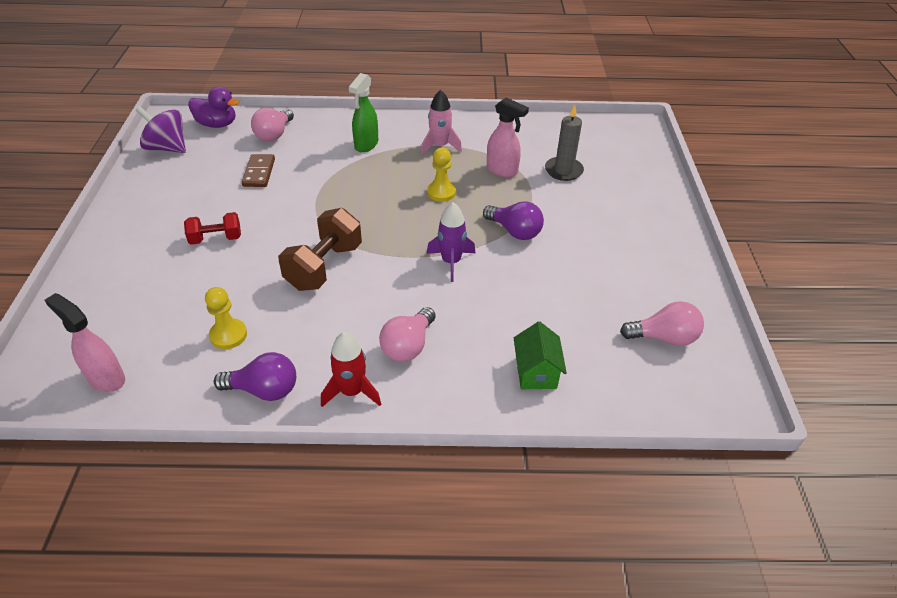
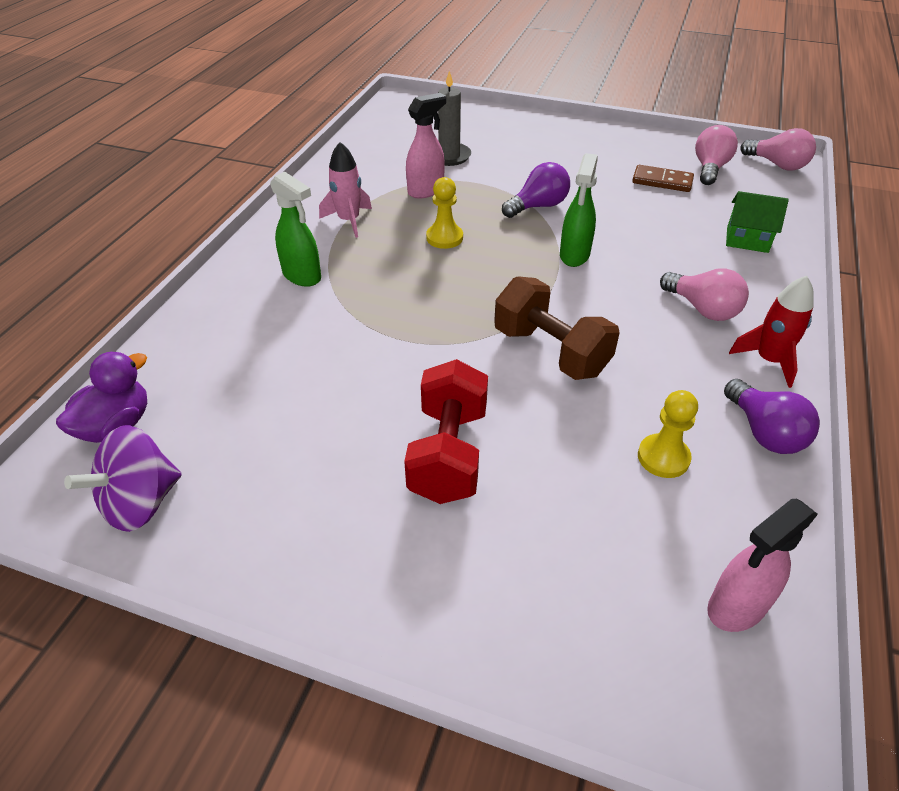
camera: 70 degrees left, 0 degrees up
red dumbbell [184,212,241,245] -> red dumbbell [404,359,488,504], size x1.65
purple light bulb [214,352,296,401] -> purple light bulb turned 135 degrees clockwise [724,379,820,454]
brown domino [242,154,275,187] -> brown domino moved to [632,165,694,192]
pink light bulb [251,108,294,141] -> pink light bulb moved to [740,128,816,170]
purple rocket [426,202,475,282] -> green spray bottle [560,153,598,267]

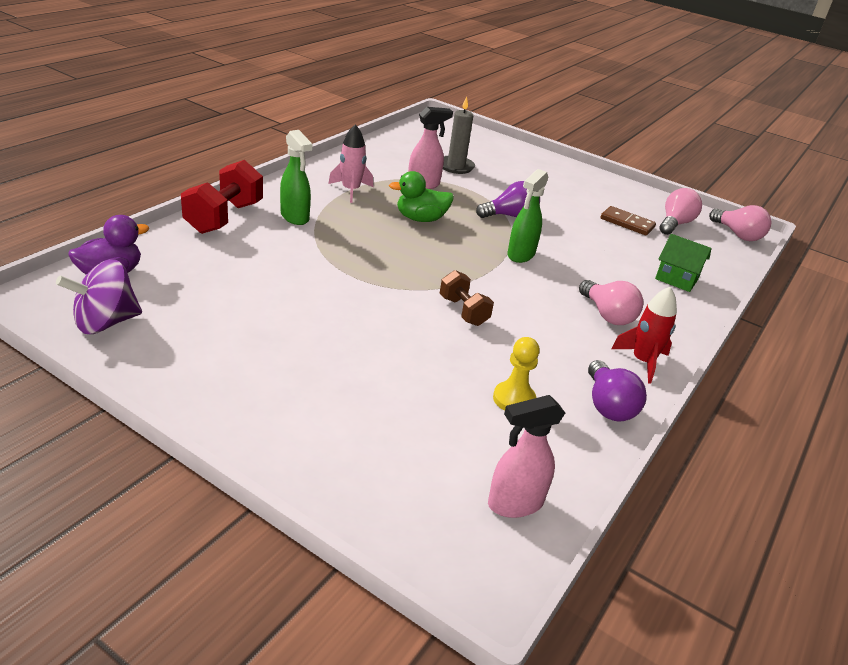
camera: 10 degrees right, 10 degrees down
red dumbbell [404,359,488,504] -> red dumbbell moved to [181,160,263,234]
yellow pawn [426,177,463,249] -> green duck [389,171,454,222]
brown dumbbell [494,276,620,380] -> brown dumbbell [440,270,494,326], size x0.61

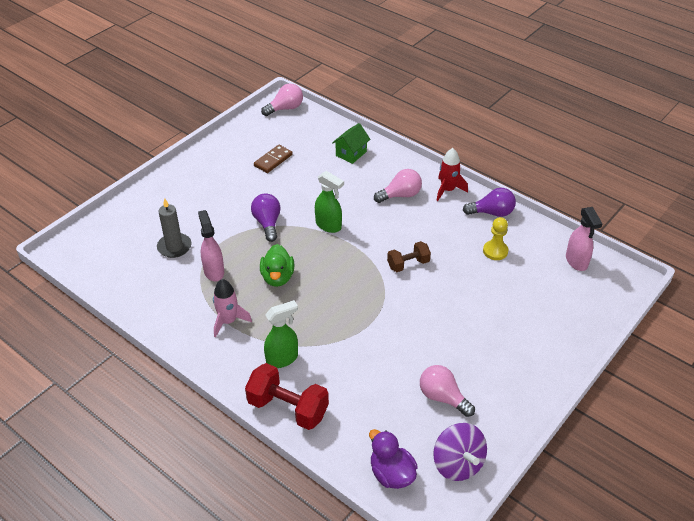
camera: 80 degrees left, 10 degrees up
pink light bulb [660,188,702,235] -> pink light bulb moved to [420,365,475,417]

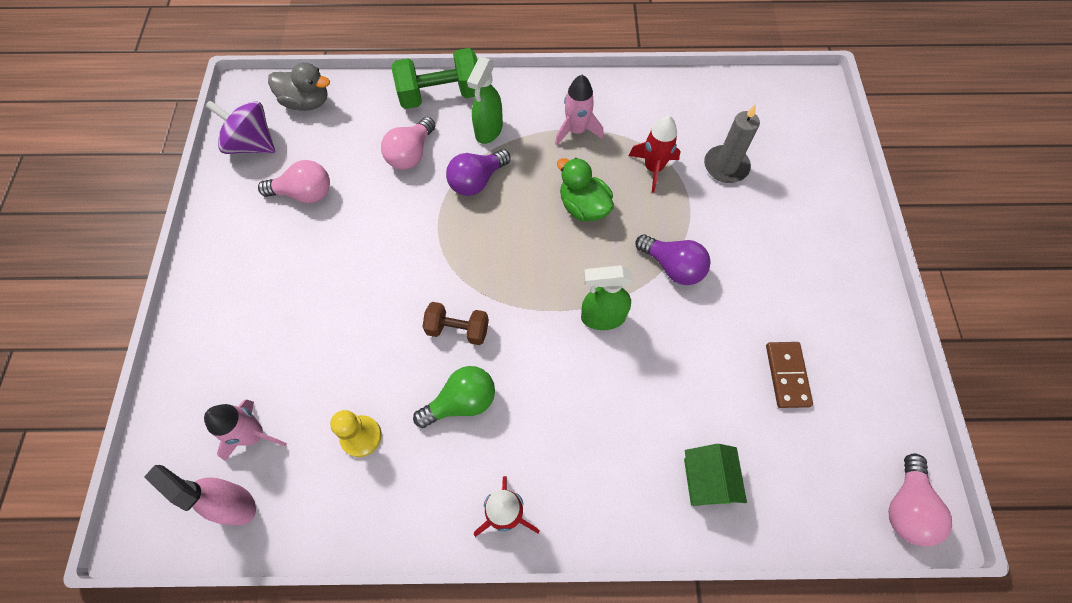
camera: 140 degrees right, 20 degrees up
pink spray bottle [198,210,224,281] -> red rocket [629,115,681,193]
red dumbbell [245,363,329,430] -> green dumbbell [392,48,477,109]
purple duck [369,429,418,489] -> grey duck [268,62,330,111]
pink light bulb [374,169,422,203] -> pink light bulb moved to [381,117,436,170]
brown dumbbell [387,241,431,272] -> brown dumbbell turned 75 degrees clockwise [422,302,489,345]
purple light bulb [463,188,516,217] -> purple light bulb moved to [446,149,511,196]
none -> pink rocket [204,399,287,461]
none -> green light bulb [413,366,495,428]

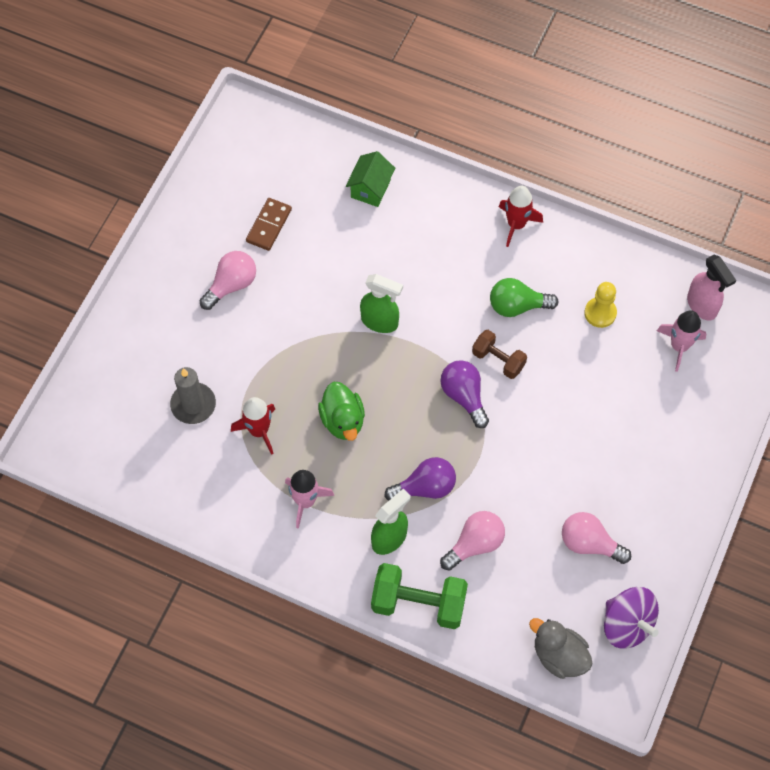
camera: 155 degrees left, 0 degrees up
purple light bulb [635,234,711,285] -> purple light bulb moved to [440,360,489,428]
pink light bulb [888,453,952,546] -> pink light bulb moved to [199,251,256,310]

